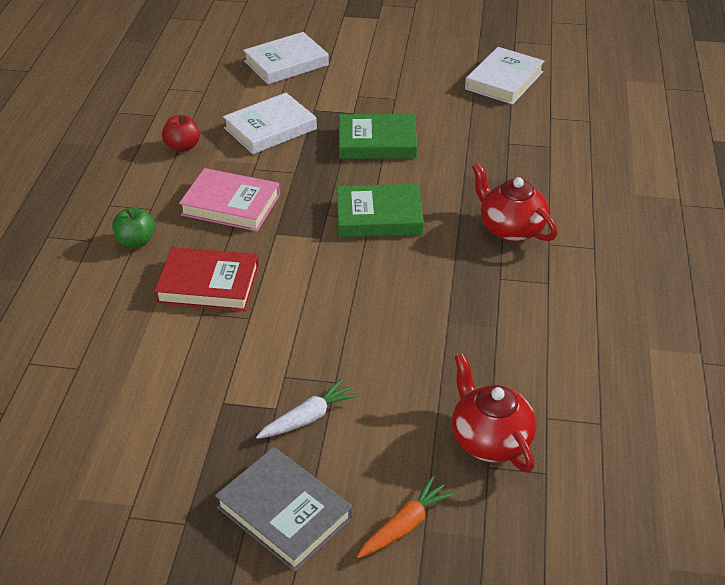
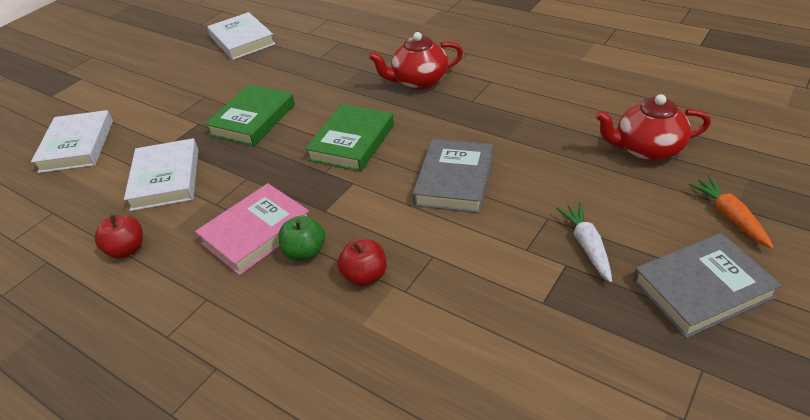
camera: 60 degrees left, 0 degrees up
green apple [112,207,155,248] -> green apple moved to [278,216,325,261]
red book [155,247,259,311] -> red apple [337,239,387,286]
none -> grey book [413,139,493,213]

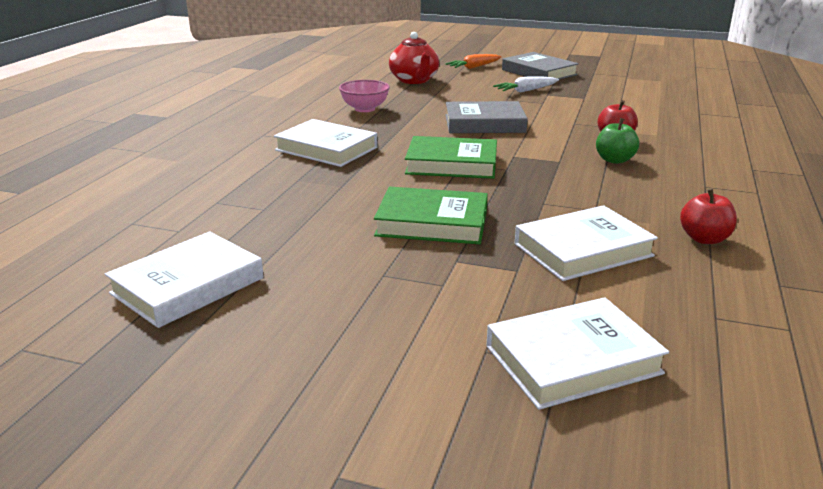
camera: 110 degrees left, 15 degrees down
pink book [195,183,309,275] -> none
red teapot [368,32,463,90] -> white book [274,119,378,167]
none -> pink bowl [339,80,390,112]

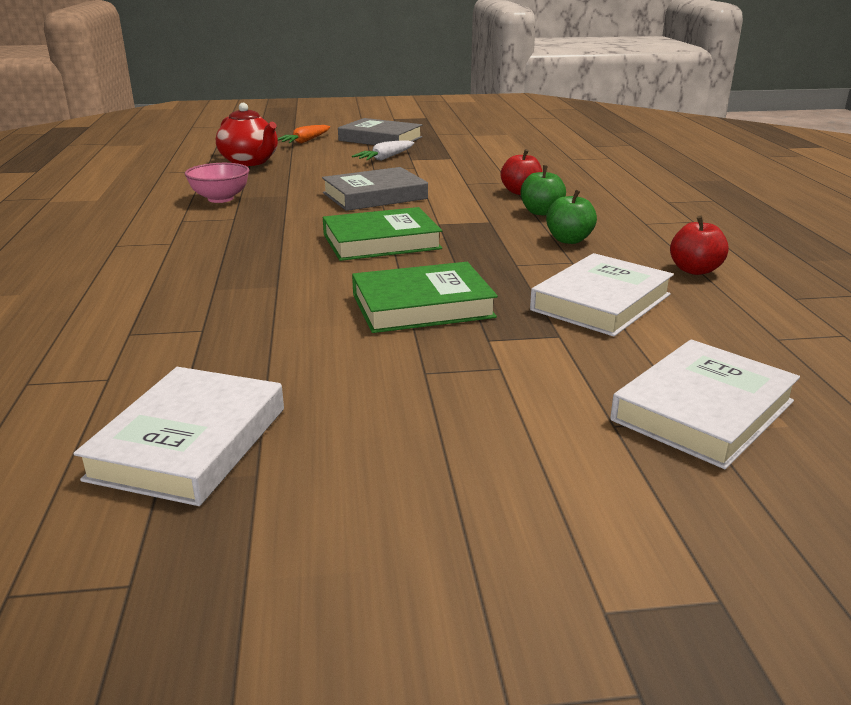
camera: 25 degrees left, 0 degrees up
white book [274,119,378,167] -> none
none -> green apple [546,190,597,244]

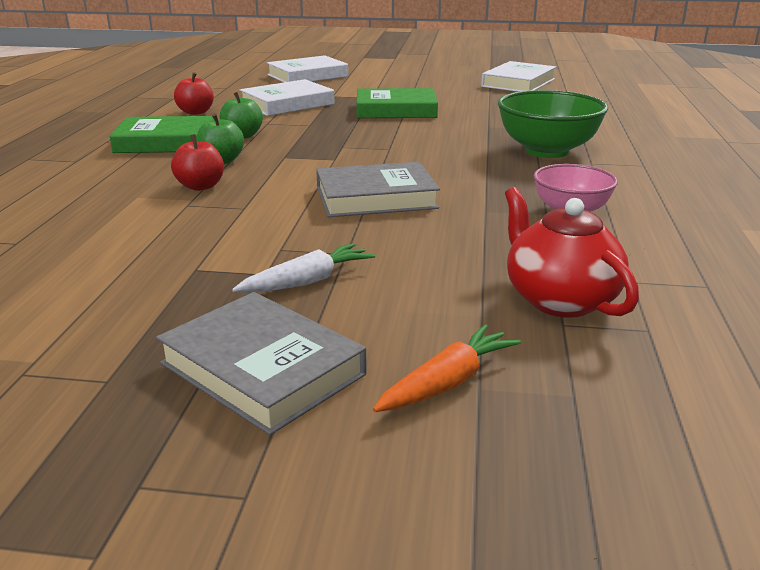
camera: 165 degrees left, 0 degrees up
green book [323,207,442,261] -> green book moved to [109,116,213,153]
none -> green bowl [498,90,608,158]

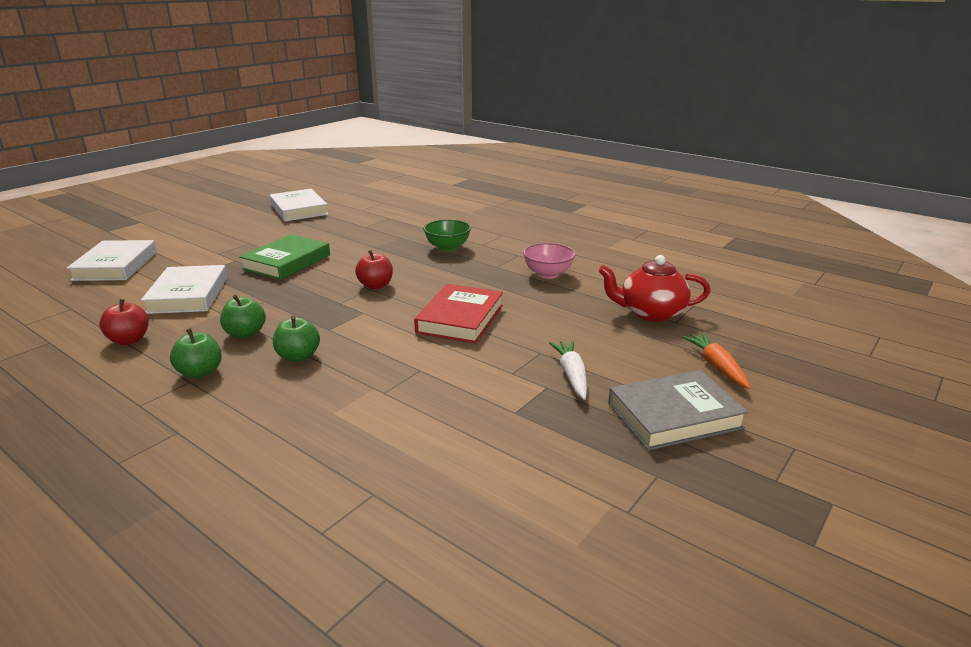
camera: 60 degrees left, 0 degrees up
green book [109,116,213,153] -> green apple [170,328,222,378]
red apple [171,134,224,191] -> red apple moved to [355,250,393,289]
grey book [316,162,440,217] -> red book [414,284,503,343]
green bowl [498,90,608,158] -> green bowl [423,220,471,252], size x0.62

